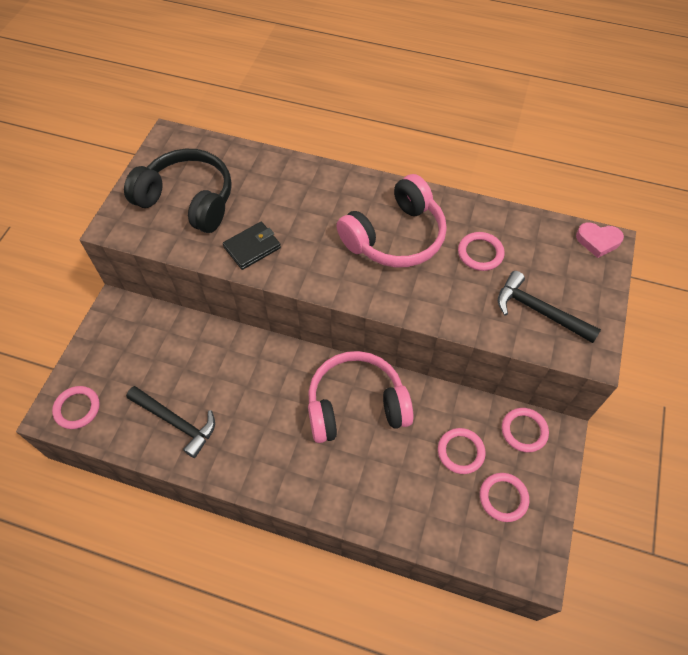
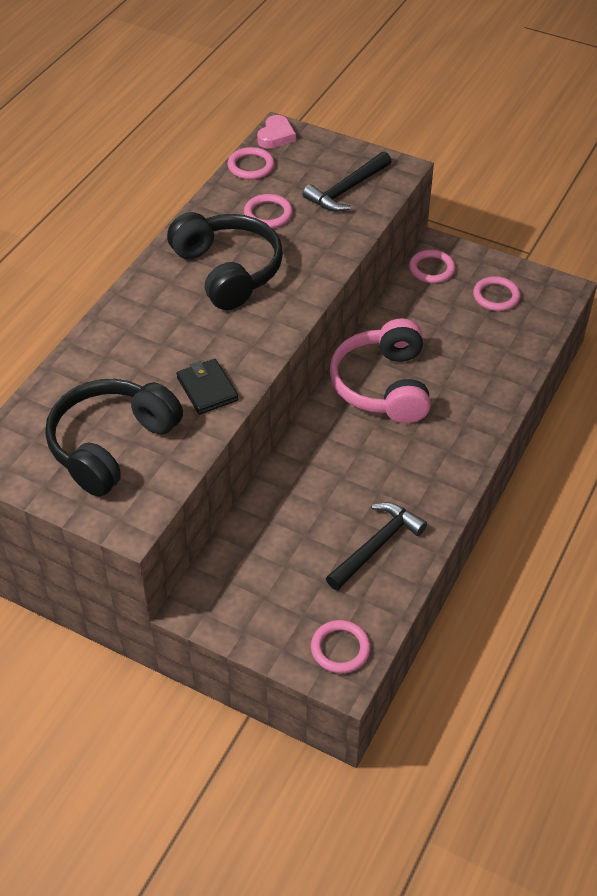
camera: 80 degrees left, 10 degrees down
pink headphones [336,174,447,268] -> black headphones [167,212,283,310]
pink ring [438,428,486,474] -> pink ring moved to [228,147,275,180]

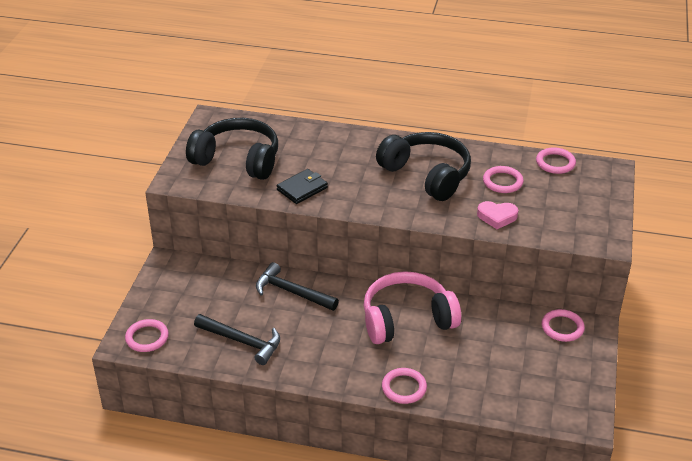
camera: 75 degrees right, 10 degrees down
black headphones [167,212,283,310] -> black headphones turned 90 degrees counterclockwise [376,132,471,201]
pink heart [257,115,296,149] -> pink heart moved to [477,201,518,229]
black hammer [303,151,391,212] -> black hammer moved to [256,262,339,311]
pink ring [473,276,521,311] -> pink ring moved to [382,368,427,404]

